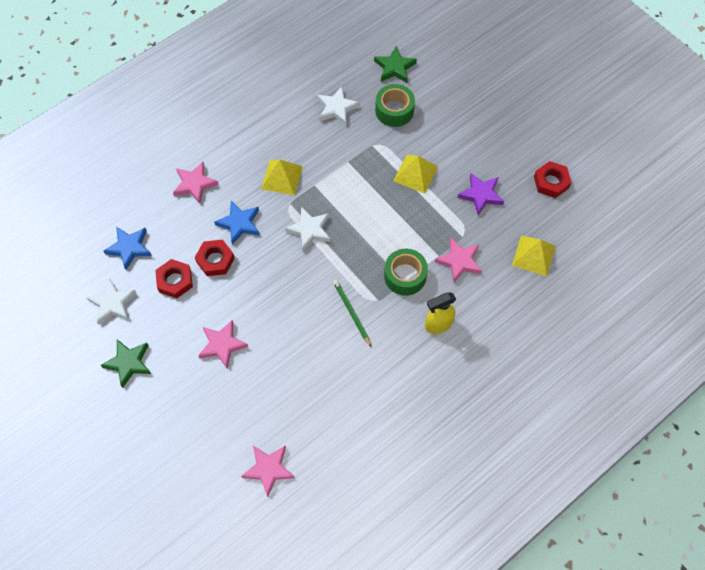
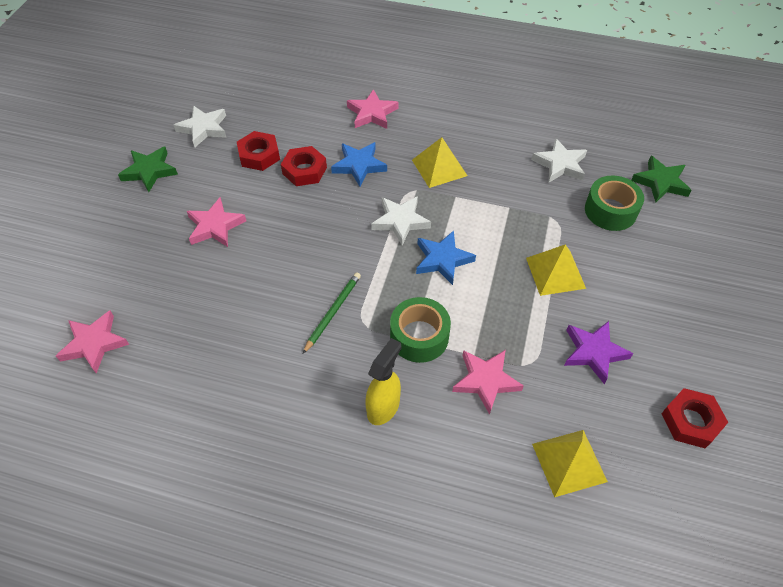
camera: 55 degrees right, 10 degrees down
blue star [103,227,152,270] -> blue star moved to [416,231,476,285]
yellow spray bottle [425,292,456,334] -> yellow spray bottle turned 90 degrees clockwise [366,338,401,425]

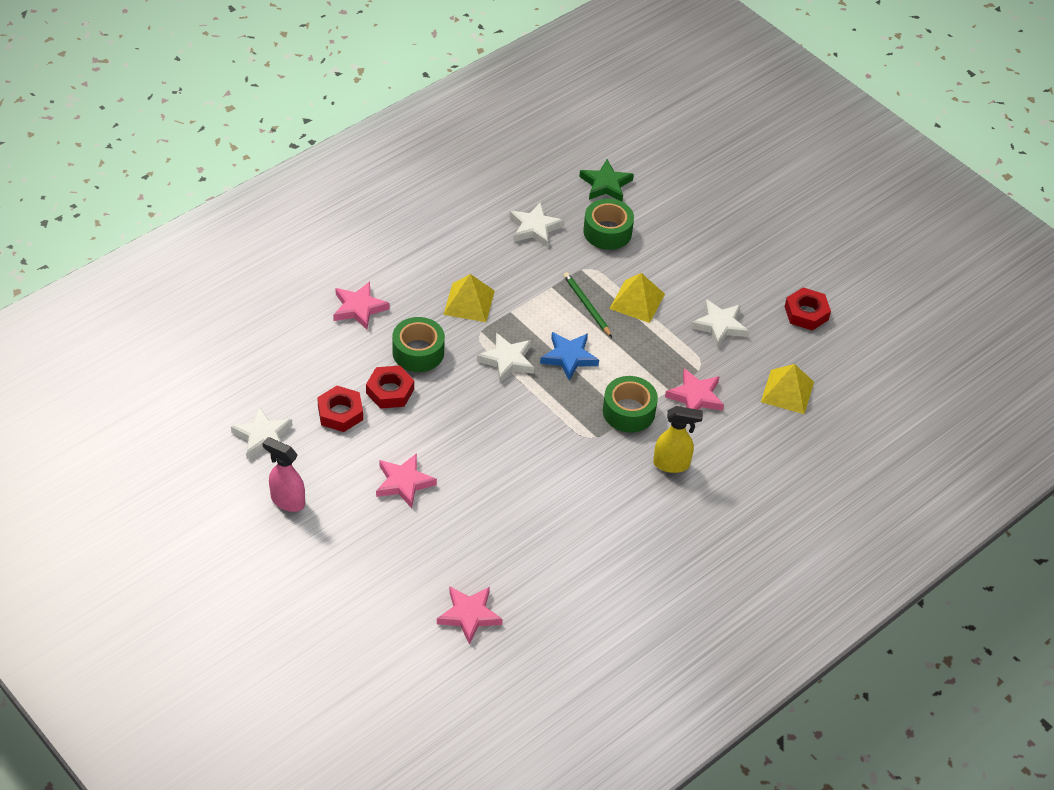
camera: 60 degrees left, 5 degrees down
green star [118,147,178,192] -> pink spray bottle [262,437,305,512]
green pencil [303,272,361,354] -> green pencil moved to [563,272,612,337]
blue star [331,142,387,186] -> green tape [392,317,445,372]
yellow spray bottle [366,338,401,425] -> yellow spray bottle turned 120 degrees clockwise [653,406,703,473]
purple star [564,321,633,384] -> white star [691,299,749,347]

